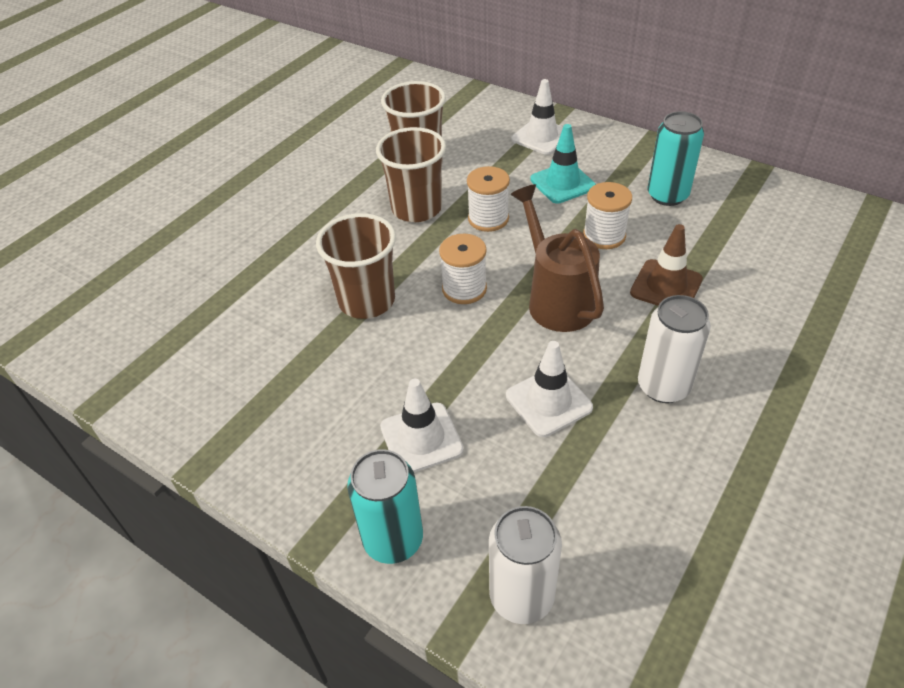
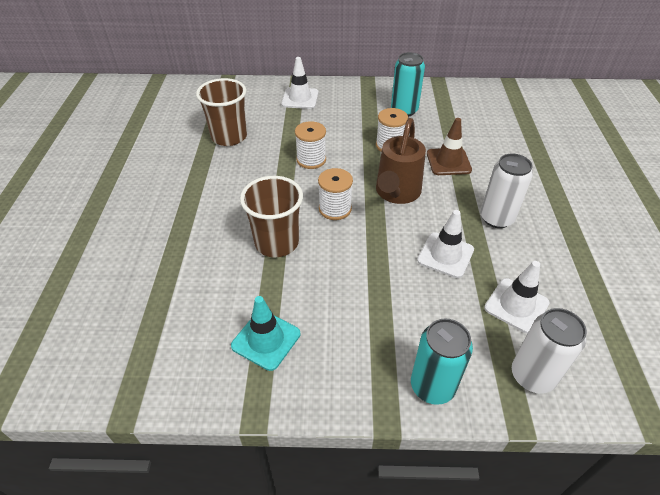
camera: 35 degrees left, 0 degrees up
brown cup [376,127,446,222] -> none
white traffic cone [380,379,464,472] -> white traffic cone moved to [484,261,549,334]
brown watering can [510,184,604,332] -> brown watering can turned 105 degrees counterclockwise [376,118,426,204]
turquoise traffic cone [530,124,596,204] -> turquoise traffic cone moved to [231,296,300,371]

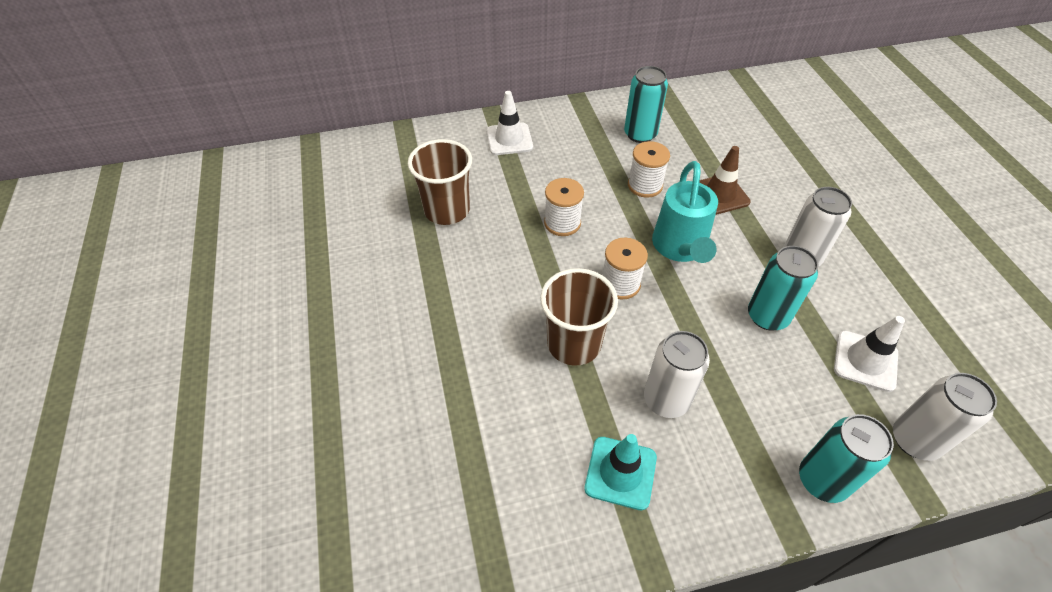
camera: 15 degrees left, 5 degrees up
brown watering can [376,118,426,204] -> turquoise watering can [652,161,718,263]
white traffic cone [417,210,474,278] -> turquoise can [748,246,819,330]
none -> white can [644,331,710,418]

